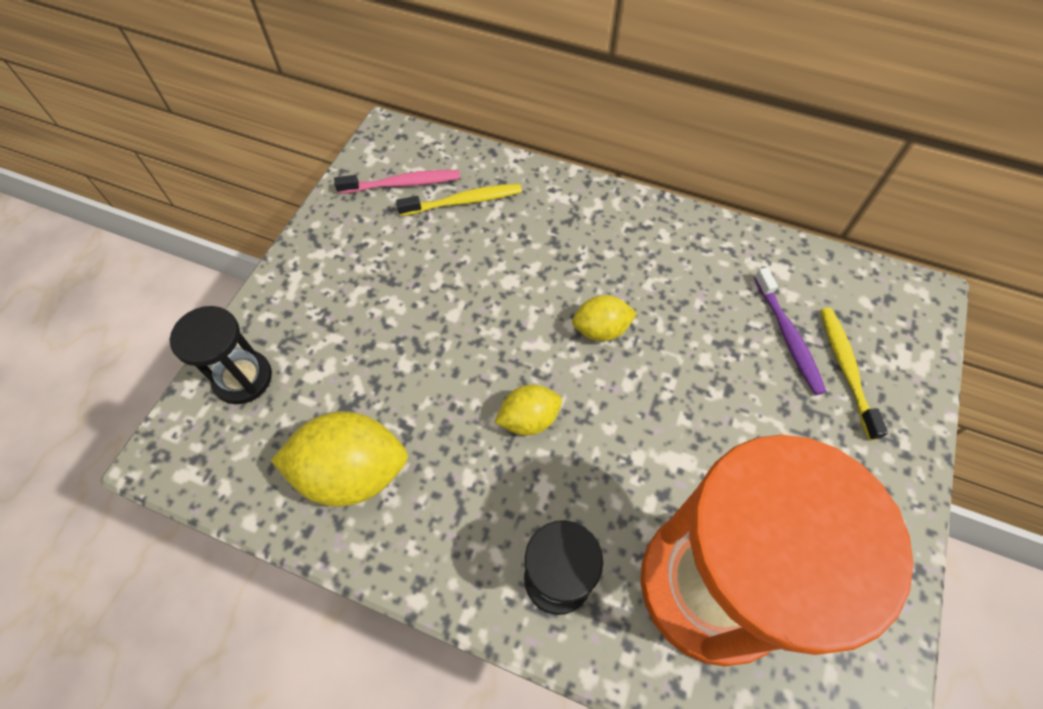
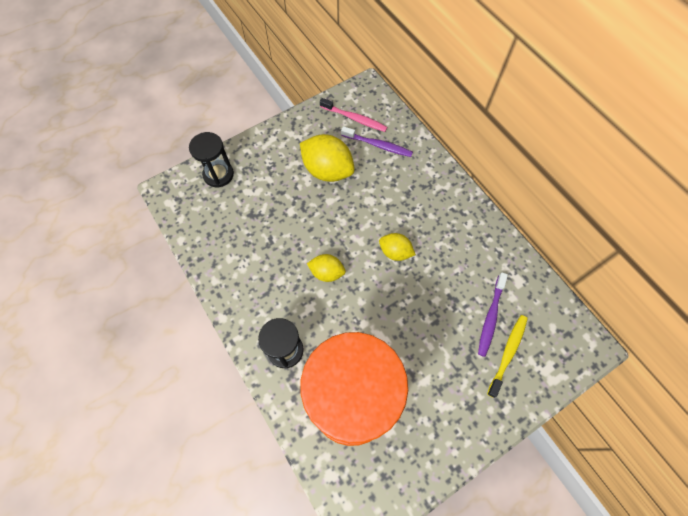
camera: 35 degrees right, 5 degrees up
yellow lemon [271,411,408,507] -> yellow lemon moved to [300,134,355,182]
yellow toothbrush [396,184,522,216] -> purple toothbrush [341,126,413,157]

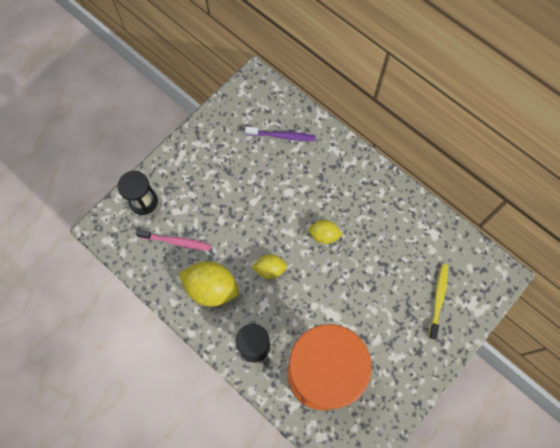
camera: 15 degrees left, 5 degrees up
yellow lemon [300,134,355,182] -> yellow lemon moved to [178,261,239,307]
pink toothbrush [320,98,387,132] -> pink toothbrush moved to [136,230,211,251]
purple toothbrush [478,272,508,357] -> none

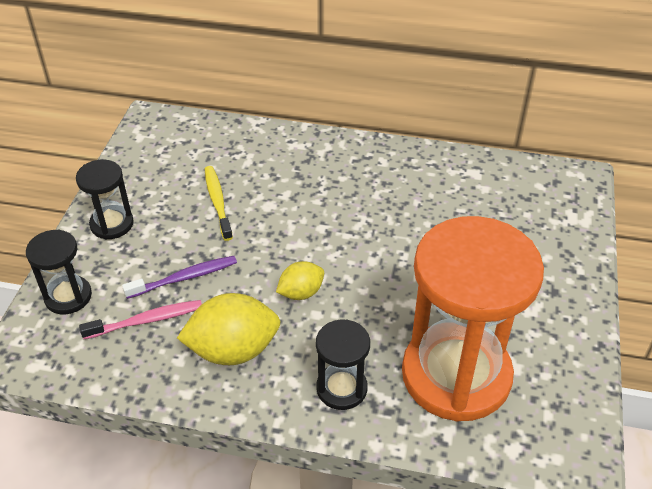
camera: 30 degrees left, 25 degrees down
purple toothbrush [245,127,316,141] -> purple toothbrush moved to [122,256,237,299]
yellow lemon [308,220,343,244] -> none
yellow toothbrush [429,264,448,339] -> yellow toothbrush moved to [205,166,233,241]
none -> black hourglass [76,160,134,239]

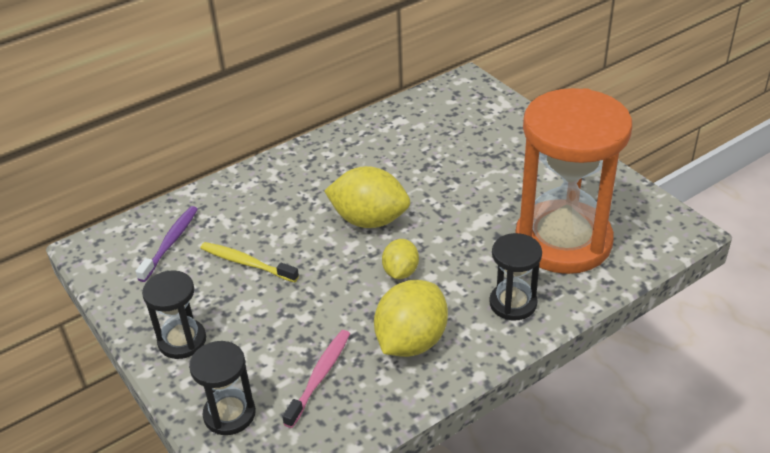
camera: 45 degrees left, 5 degrees down
purple toothbrush [122,256,237,299] -> purple toothbrush moved to [135,206,198,282]
none -> yellow lemon [324,166,410,228]

